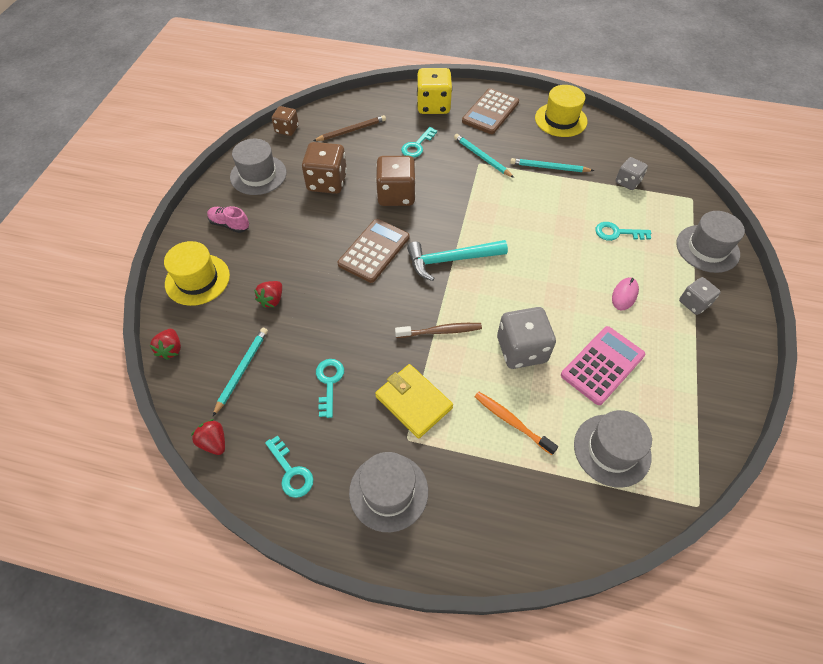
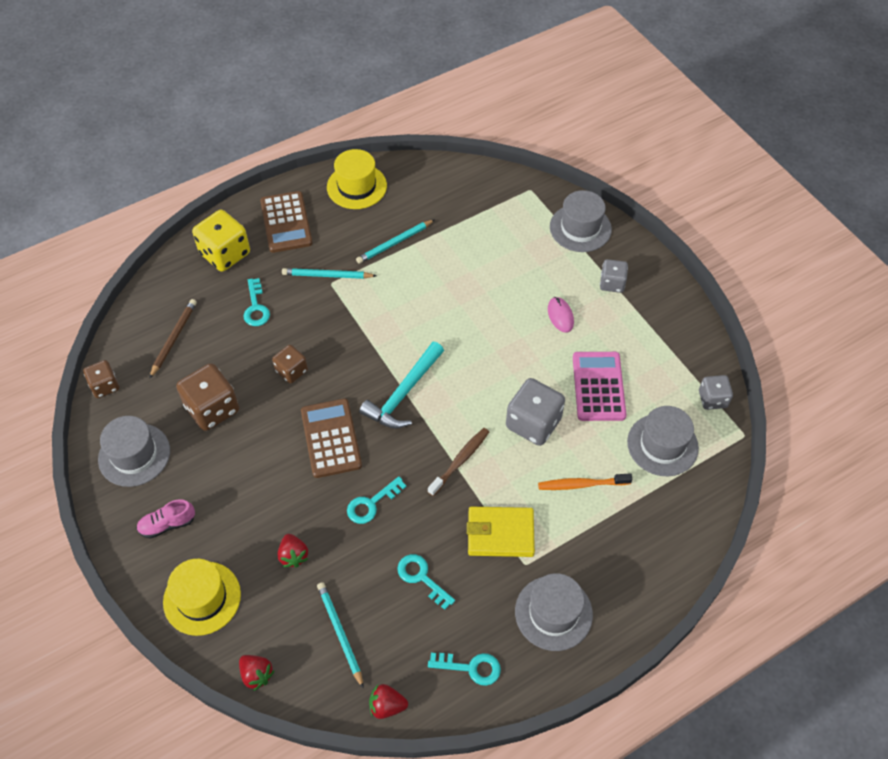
camera: 45 degrees left, 0 degrees up
brown dice [376,156,416,206] -> brown dice [272,345,308,384], size x0.59
turquoise key [595,222,651,241] -> turquoise key moved to [347,476,406,524]
grey dice [615,157,648,190] -> grey dice moved to [699,375,733,410]

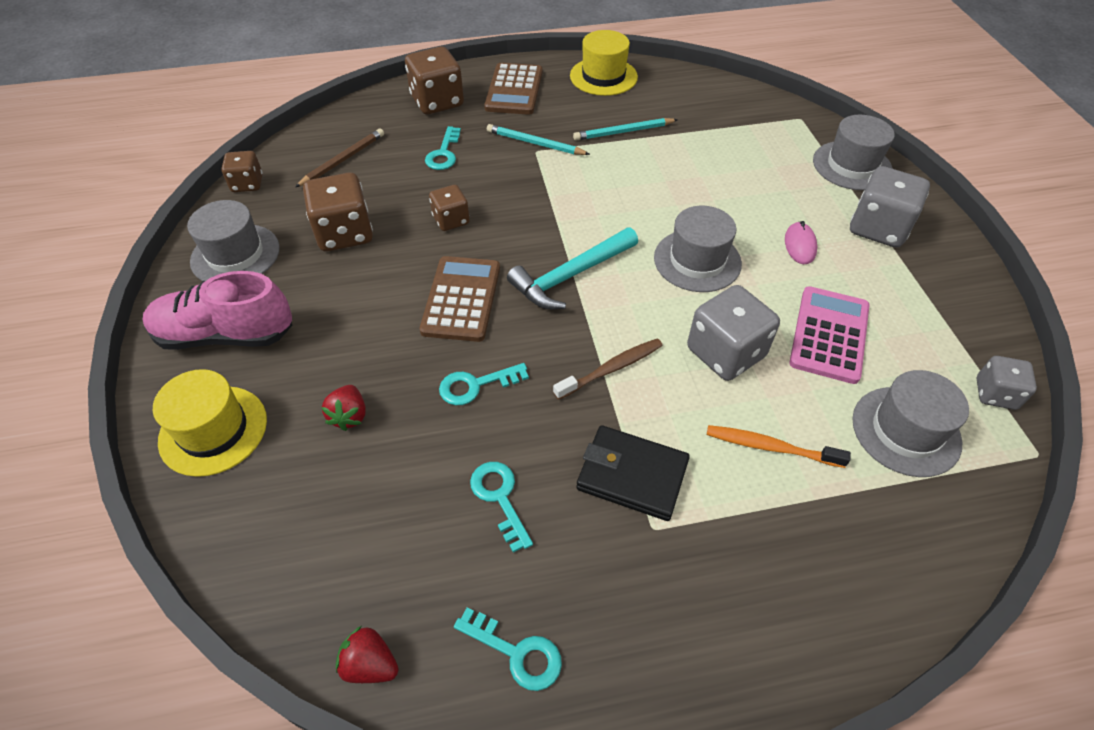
camera: 20 degrees right, 5 degrees down
pink shoe [136,499,195,539] -> pink shoe [143,271,292,350], size x1.92
yellow dice [192,210,250,272] -> brown dice [405,46,464,114]
red strawberry [239,655,274,691] -> none
turquoise pencil [317,582,364,689] -> none
yellow wallet [467,507,535,557] -> black wallet [576,425,690,521]
grey hat [515,573,593,651] -> grey hat moved to [654,206,742,292]
grey dice [600,259,628,293] -> grey dice [850,166,930,248], size x1.69

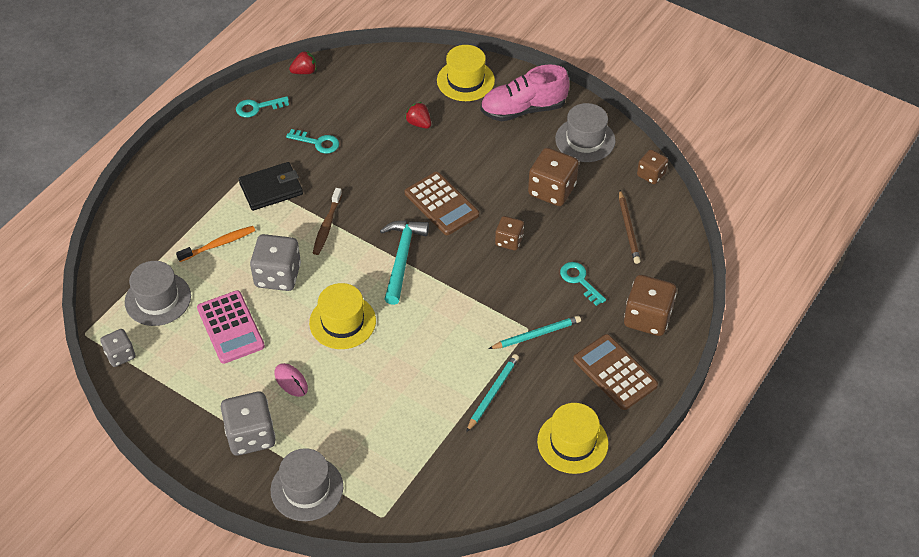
camera: 135 degrees right, 0 degrees up
pink shoe [143,271,292,350] -> pink shoe turned 150 degrees counterclockwise [481,65,570,122]
turquoise key [439,363,529,405] -> none
grey hat [654,206,742,292] -> yellow hat [309,283,376,349]

